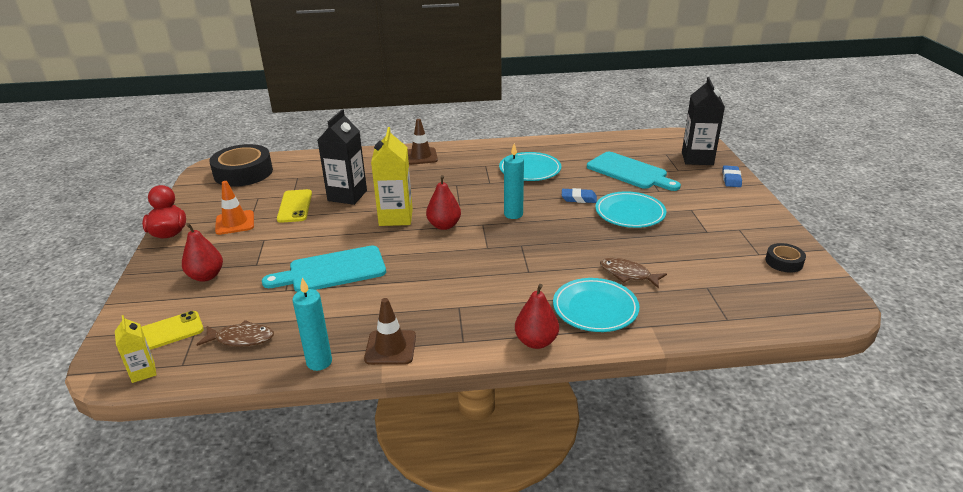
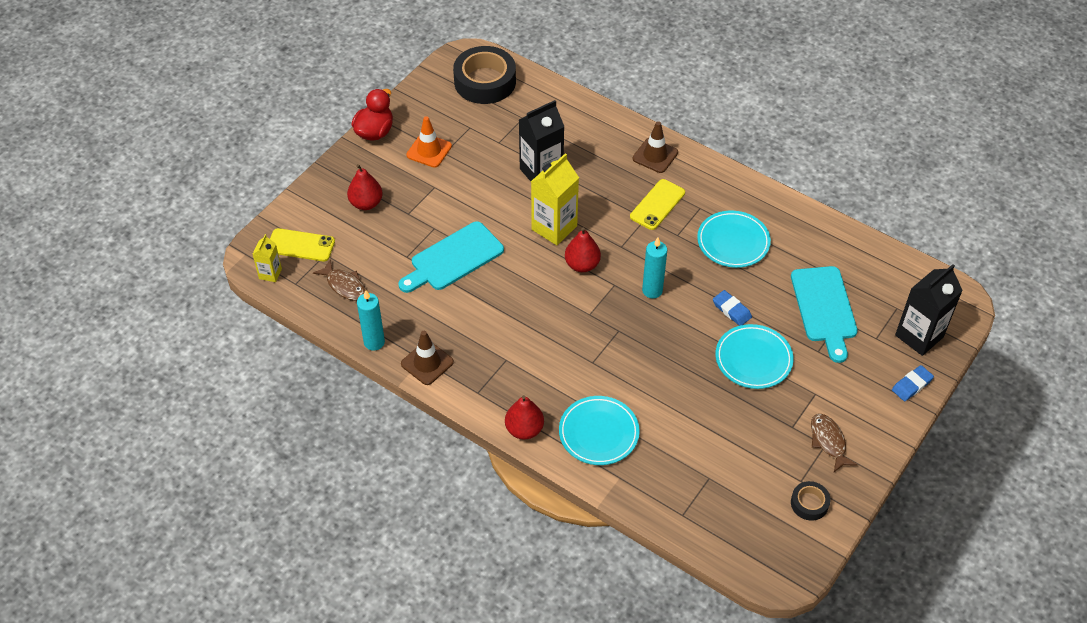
camera: 40 degrees right, 20 degrees up
turquoise cutting board [262,245,386,292] -> turquoise cutting board turned 60 degrees counterclockwise [399,221,504,293]
yellow phone [277,189,312,223] -> yellow phone moved to [630,179,685,230]
brown fish [600,258,667,289] -> brown fish moved to [811,414,858,472]

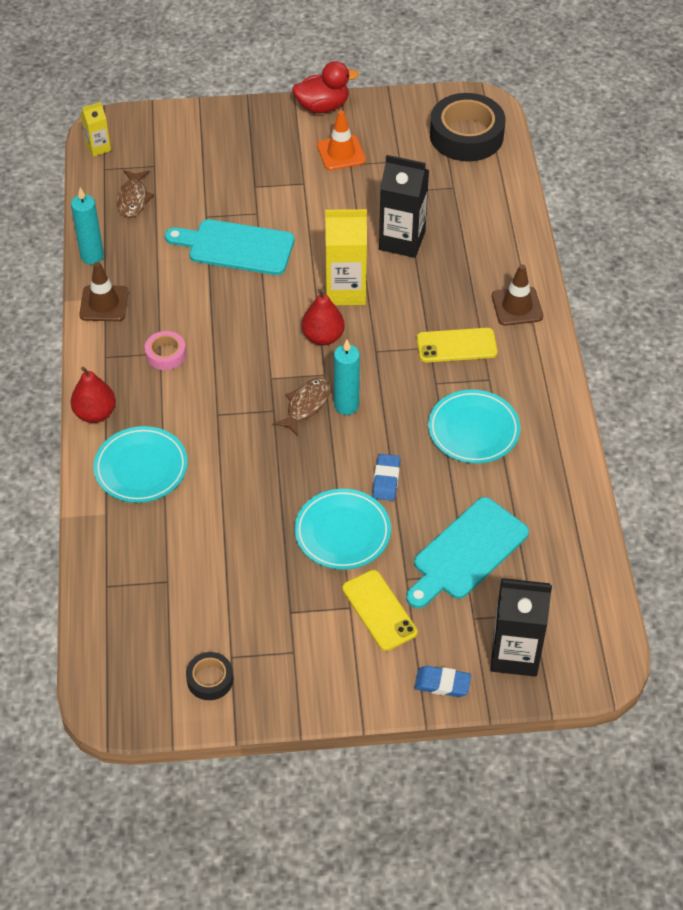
camera: 50 degrees right, 0 degrees up
yellow phone [270,228,335,262] -> yellow phone moved to [342,570,418,651]
red pear [347,164,383,210] -> none
brown fish [811,414,858,472] -> brown fish moved to [273,378,330,437]
none -> pink tape [145,331,186,370]

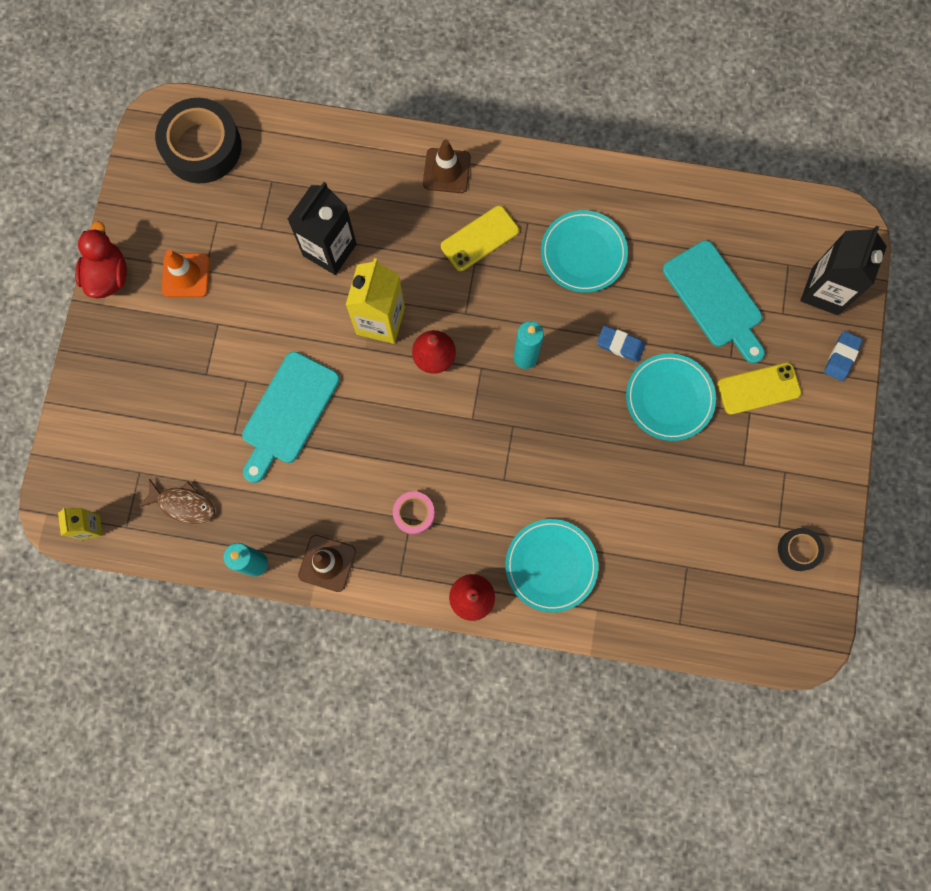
camera: 75 degrees left, 25 degrees up
brown fish [273,378,330,437] -> none
yellow phone [417,328,497,363] -> yellow phone turned 45 degrees clockwise [441,206,519,271]

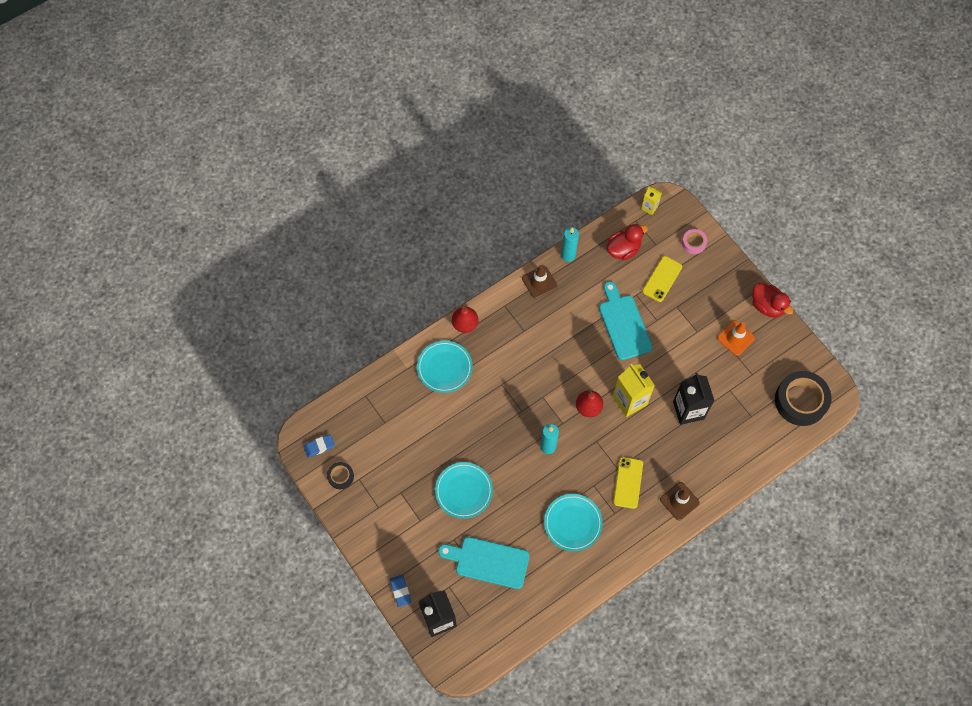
camera: 135 degrees right, 10 degrees down
brown fish [139,479,215,524] -> red duck [607,224,648,260]
pink tape [393,491,435,535] -> pink tape moved to [682,229,707,254]
blue eraser [597,325,645,362] -> blue eraser moved to [304,434,335,458]
yellow phone [717,363,802,415] -> yellow phone moved to [642,256,682,302]

